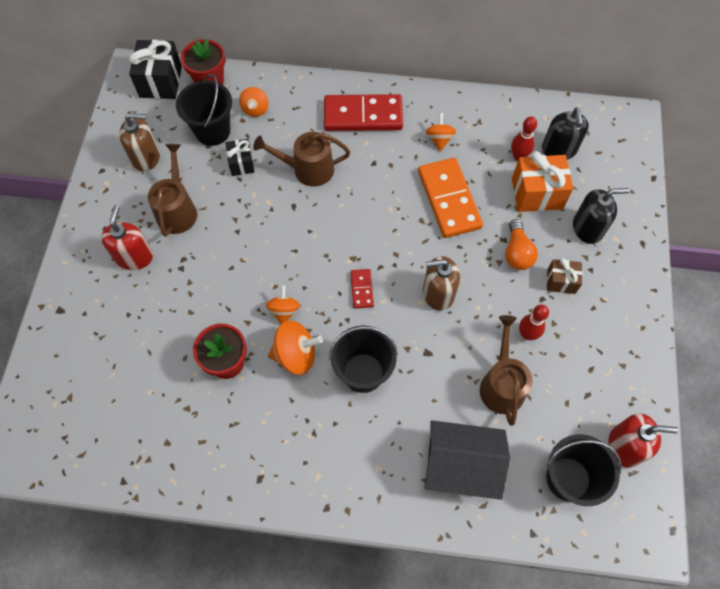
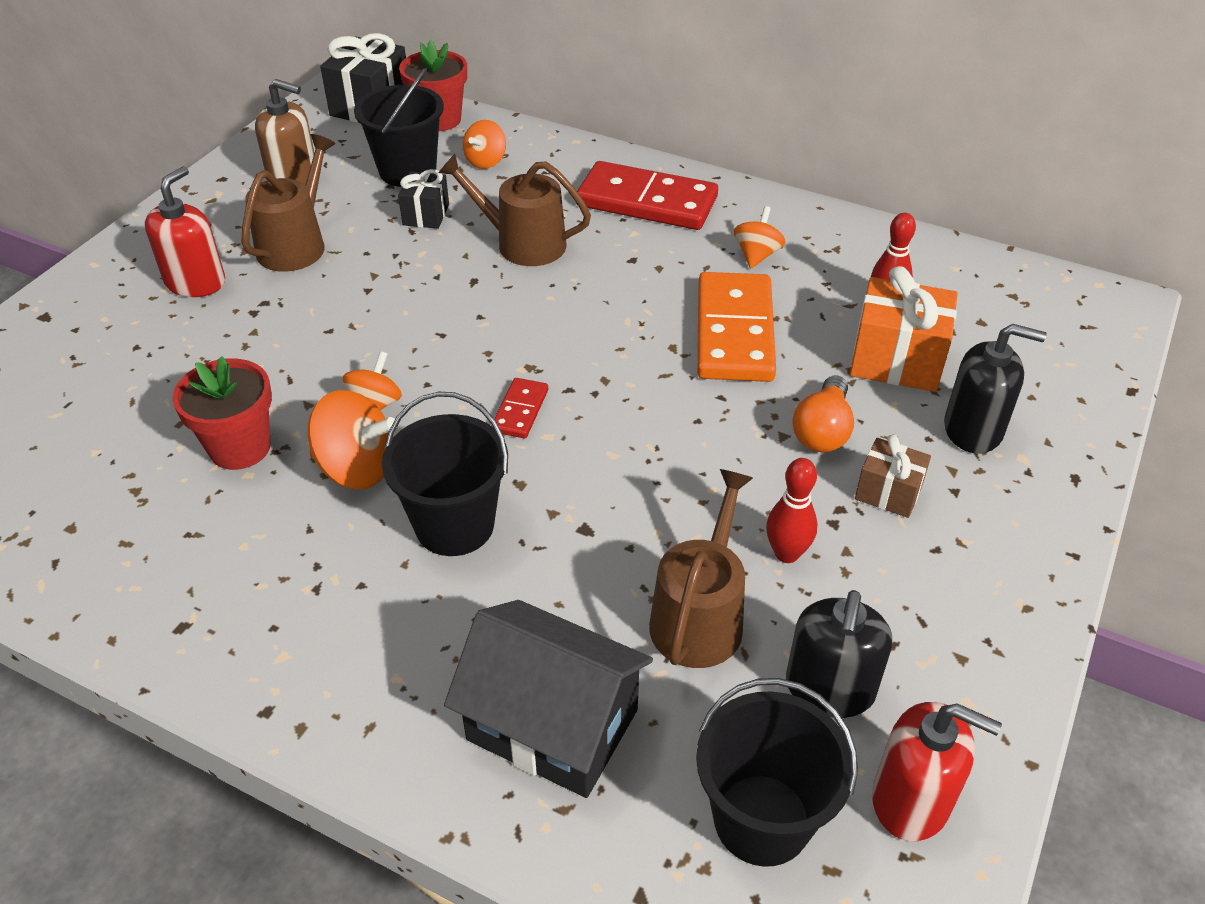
camera: 20 degrees right, 20 degrees down
brown soap dispenser [423,256,460,311] -> none
black soap dispenser [542,108,589,160] -> black soap dispenser moved to [786,590,892,718]

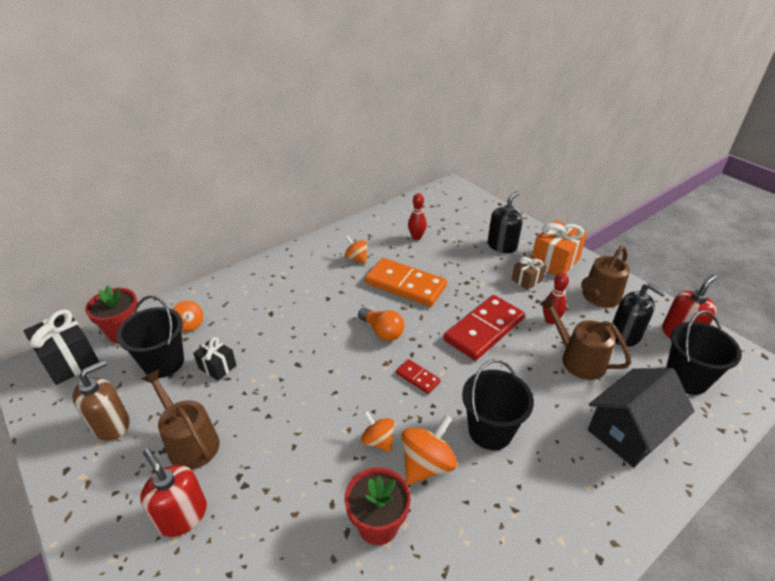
camera: 65 degrees left, 5 degrees down
brown watering can [438,154,591,266] -> brown watering can moved to [581,246,630,308]
red domino [576,161,718,230] -> red domino moved to [444,295,525,361]
orange light bulb [792,375,854,452] -> orange light bulb moved to [358,308,404,341]
orange gift [850,266,958,392] -> orange gift moved to [532,221,587,276]

